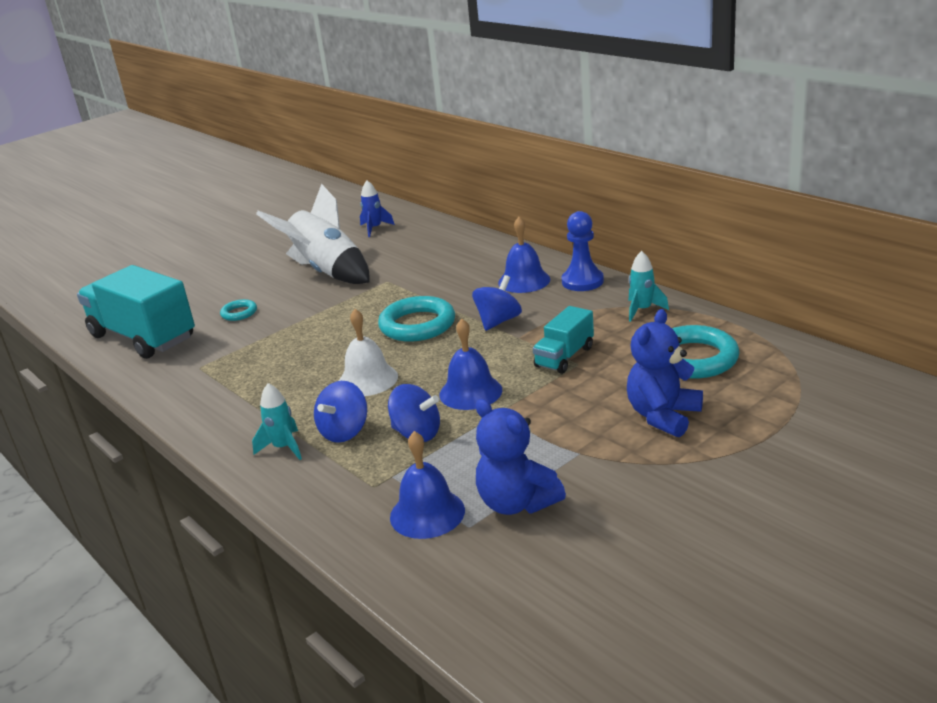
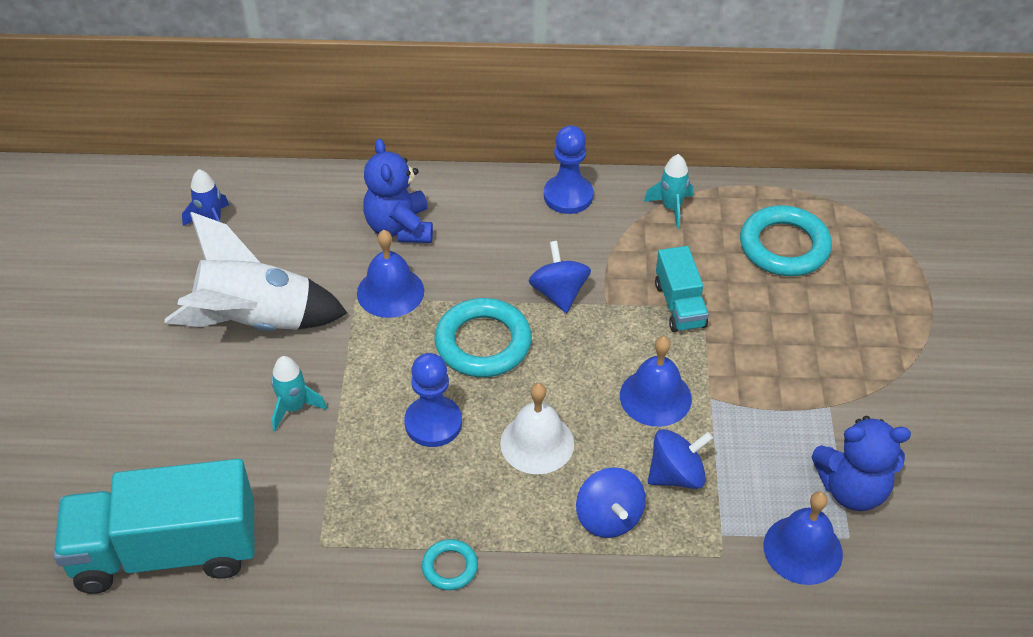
camera: 50 degrees left, 20 degrees up
turquoise ring [220,299,257,321] -> turquoise ring moved to [422,539,478,590]
turquoise rocket [252,383,302,460] -> turquoise rocket moved to [271,356,327,432]
blue bell [498,217,550,293] -> blue bell moved to [357,230,424,318]
blue teddy bear [627,309,703,437] -> blue teddy bear moved to [363,139,433,243]
none -> blue pawn [404,353,462,447]

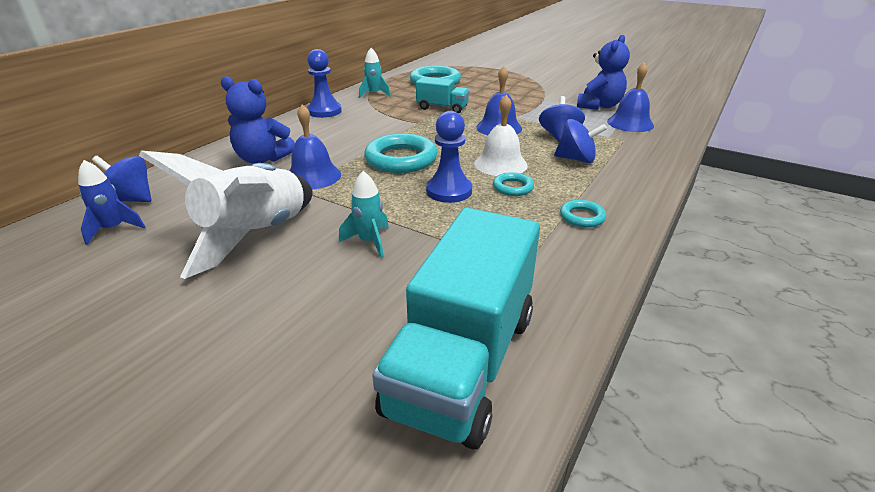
camera: 60 degrees left, 15 degrees down
blue spinning top [528,241,591,313] -> blue spinning top moved to [92,156,151,202]
none -> turquoise ring [493,172,534,196]

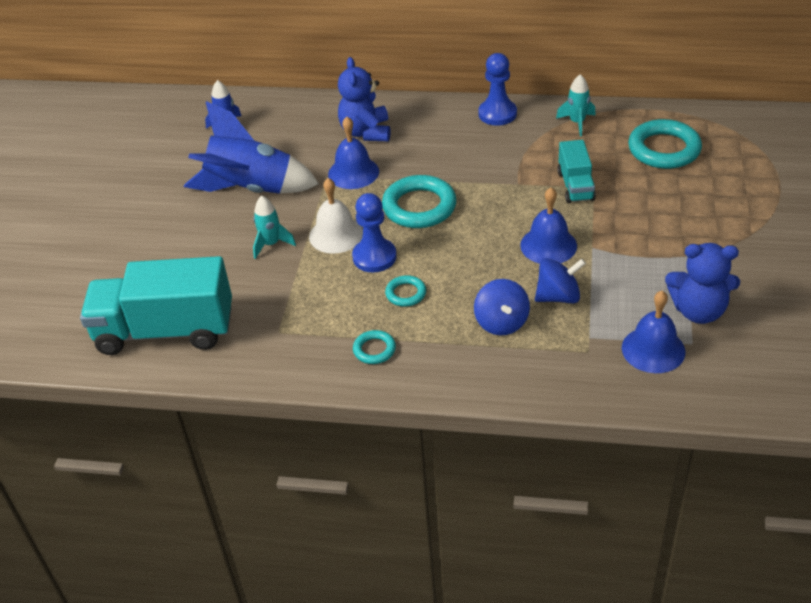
camera: 70 degrees right, 10 degrees up
blue spinning top [92,156,151,202] -> none
white rocket [139,151,313,279] -> blue rocket [184,101,319,194]
white bell [474,95,528,176] -> white bell moved to [309,178,363,254]

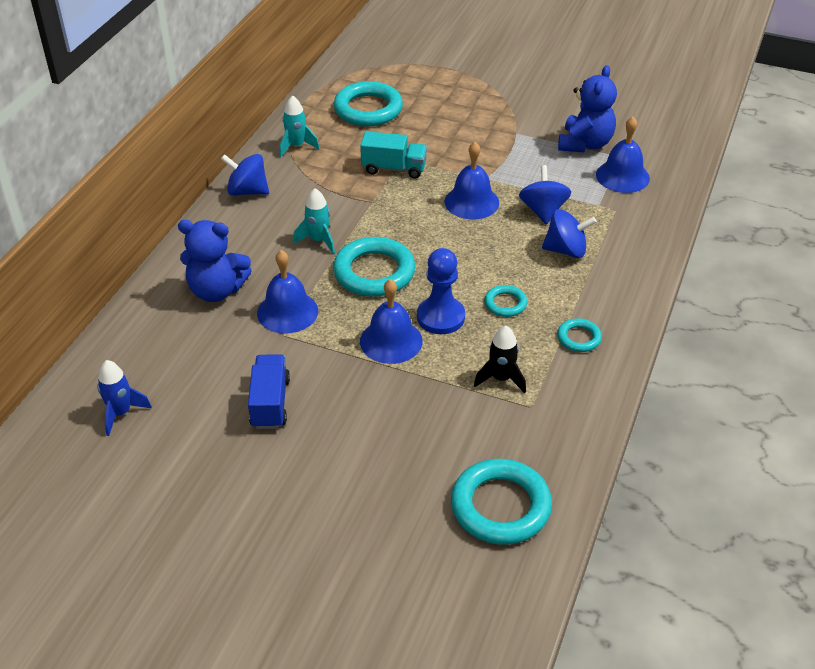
camera: 80 degrees left, 0 degrees up
turquoise truck [80,256,232,355] -> turquoise ring [451,459,552,545]
blue rocket [184,101,319,194] -> blue truck [248,354,290,429]
turquoise rocket [253,196,296,259] -> turquoise rocket moved to [293,188,335,254]
white bell [309,178,363,254] -> blue bell [360,279,423,364]
blue pawn [478,53,517,126] -> blue spinning top [221,154,269,196]
none -> black rocket [474,326,526,393]

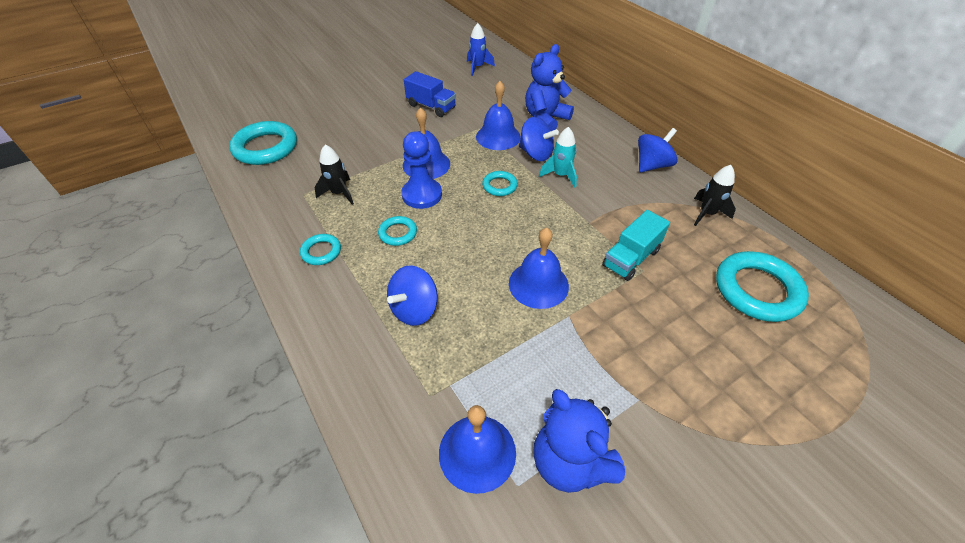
camera: 125 degrees right, 5 degrees up
turquoise rocket [279,95,320,157] -> black rocket [694,165,736,226]
turquoise ring [333,237,415,297] -> turquoise ring [482,171,518,196], size x0.51
blue spinning top [519,165,571,224] -> blue spinning top moved to [519,117,559,161]

